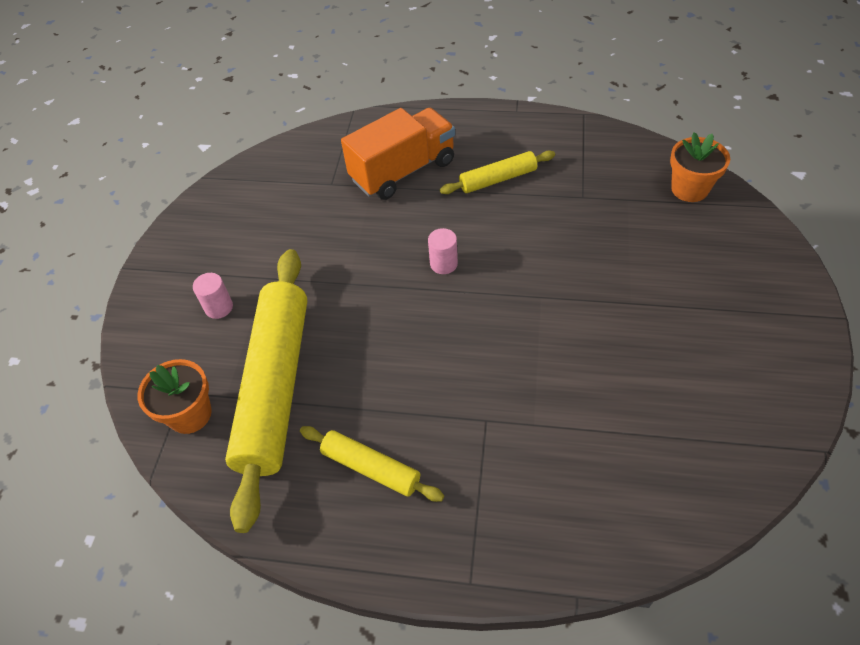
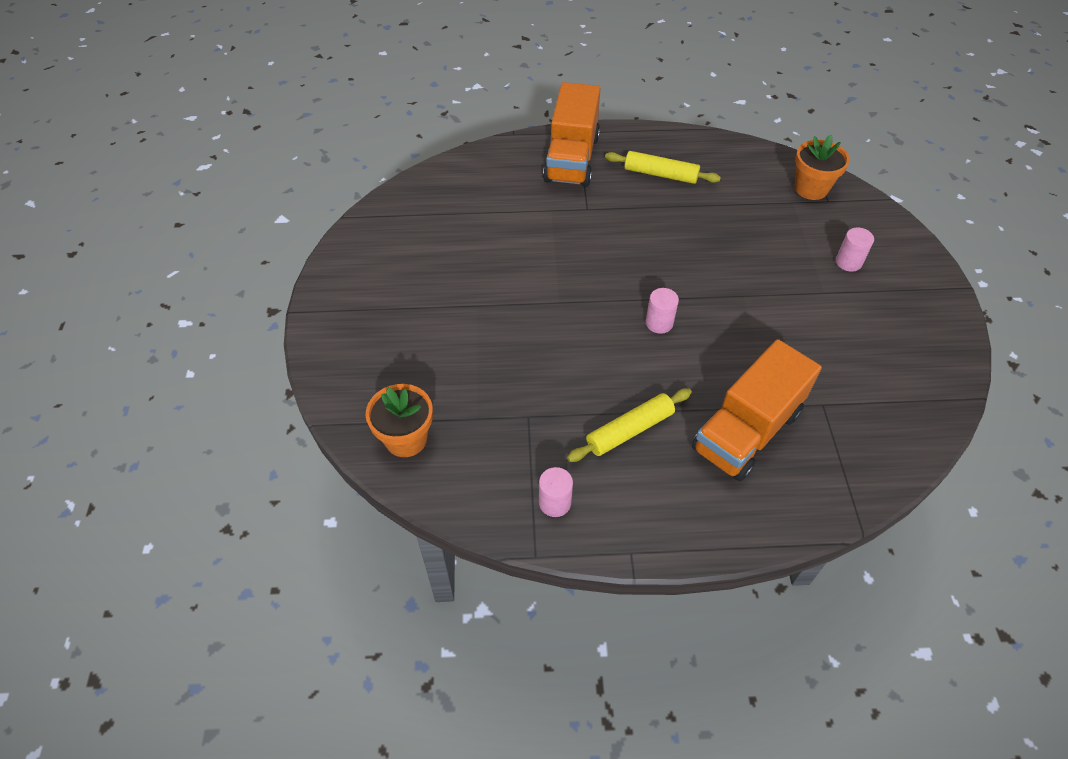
camera: 165 degrees right, 0 degrees up
yellow rolling pin [225,249,307,533] -> none
none -> pink cylinder [539,467,573,517]
none -> orange truck [543,82,601,187]

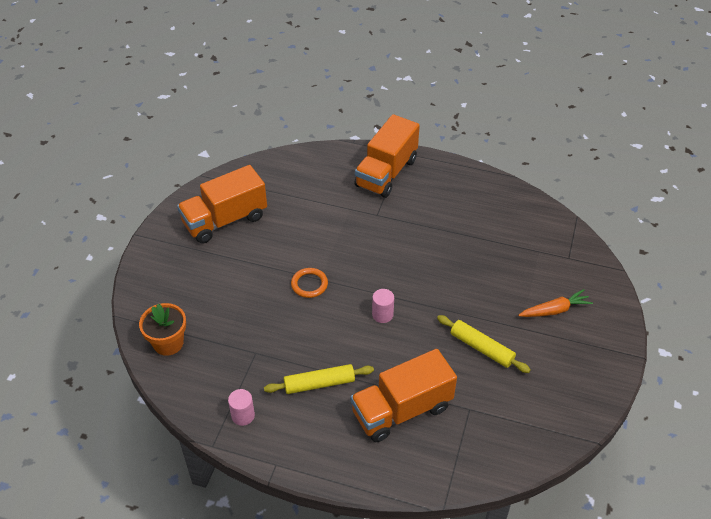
camera: 20 degrees right, 5 degrees down
yellow rolling pin [605,151,721,184] -> yellow rolling pin moved to [437,315,531,373]
orange flower pot [795,135,850,200] -> none
pink cylinder [836,227,874,272] -> orange carrot [518,289,593,317]
none -> orange truck [177,165,267,243]
none -> orange ring [291,268,328,298]

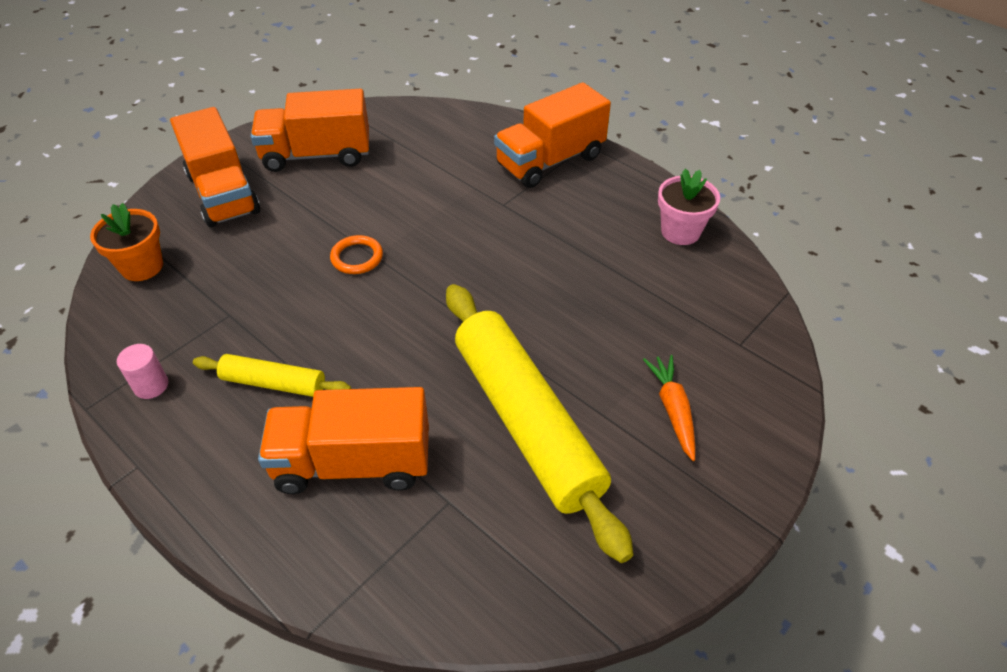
camera: 25 degrees right, 0 degrees up
pink cylinder [372,289,394,323] -> none
yellow rolling pin [437,315,531,373] -> yellow rolling pin [446,284,633,563], size x2.07
orange carrot [518,289,593,317] -> orange carrot turned 105 degrees counterclockwise [643,355,696,461]
none -> orange truck [170,107,260,227]
none -> pink flower pot [658,168,720,245]

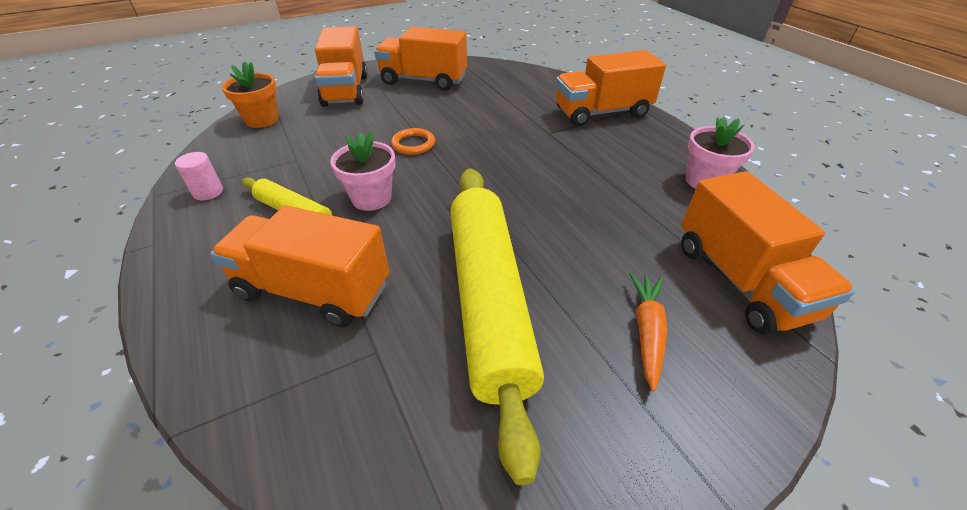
camera: 20 degrees right, 5 degrees down
none -> pink flower pot [330,131,395,211]
none -> orange truck [681,171,855,335]

